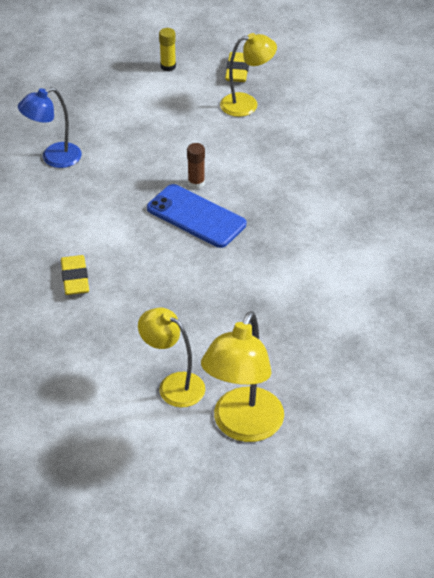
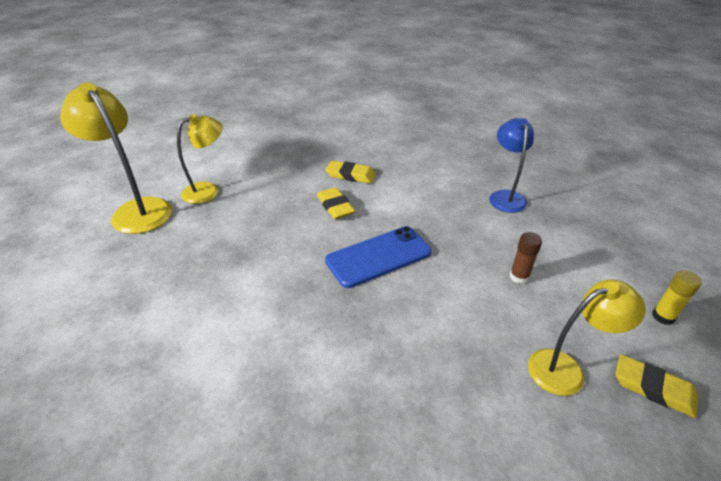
camera: 115 degrees right, 5 degrees down
brown glue stick [187,143,205,189] -> brown glue stick moved to [510,232,542,284]
yellow lamp [220,33,277,117] -> yellow lamp turned 120 degrees counterclockwise [528,280,646,396]
none -> yellow eraser [317,187,355,219]

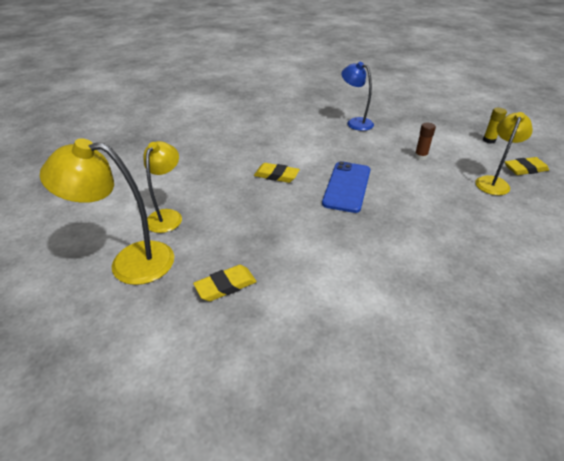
camera: 45 degrees left, 0 degrees up
yellow eraser [326,161,376,183] -> yellow eraser moved to [193,265,257,301]

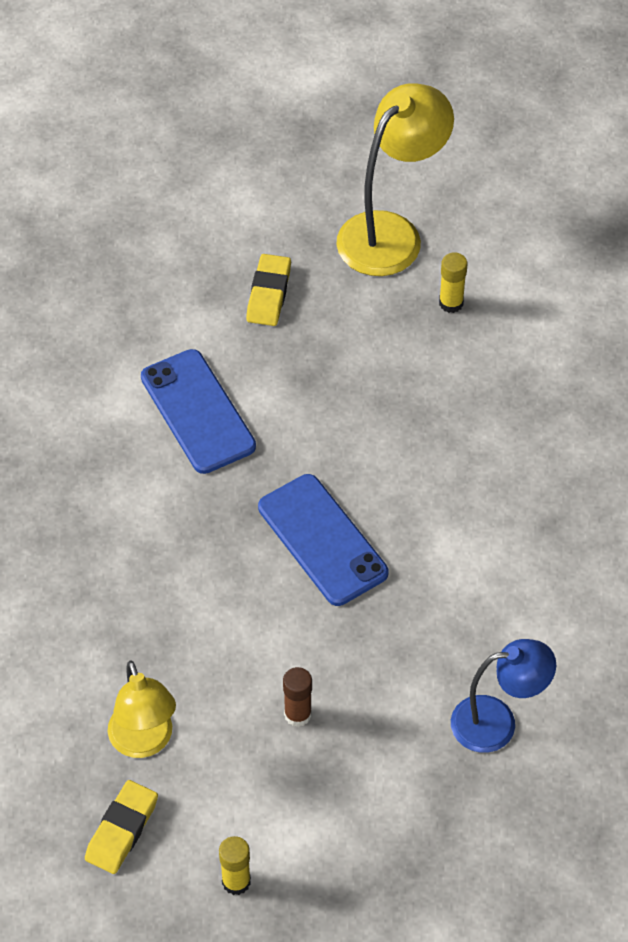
camera: 130 degrees right, 15 degrees up
yellow lamp [144,141,182,233] -> yellow glue stick [439,252,468,313]
yellow eraser [254,163,300,183] -> none
none -> blue phone [141,349,256,474]

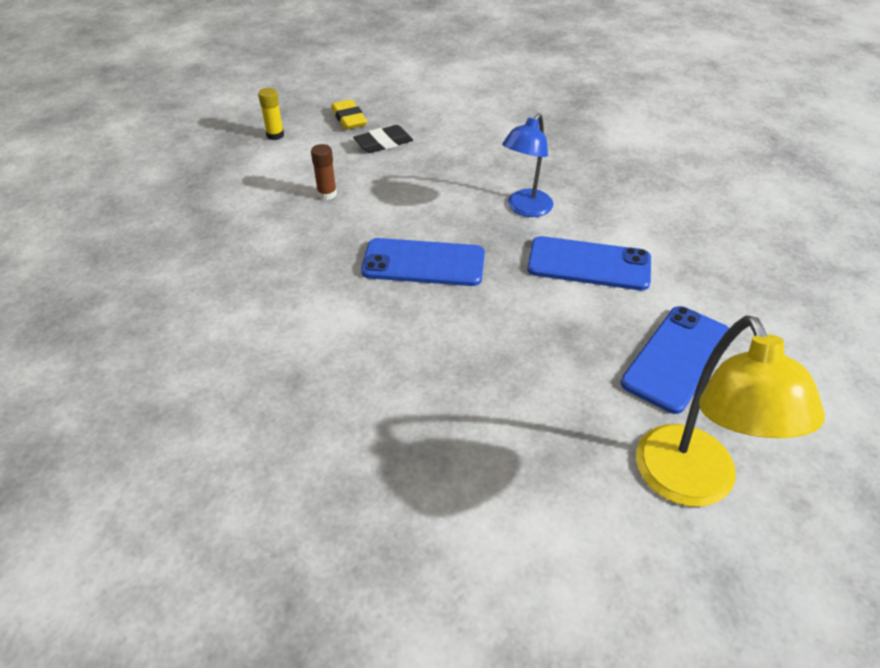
camera: 130 degrees right, 10 degrees down
yellow lamp [108,661,176,758] -> black eraser [353,125,413,153]
yellow eraser [246,254,291,326] -> blue phone [621,306,730,414]
yellow glue stick [439,252,468,313] -> none
blue lamp [451,639,556,753] -> blue lamp moved to [502,113,554,217]

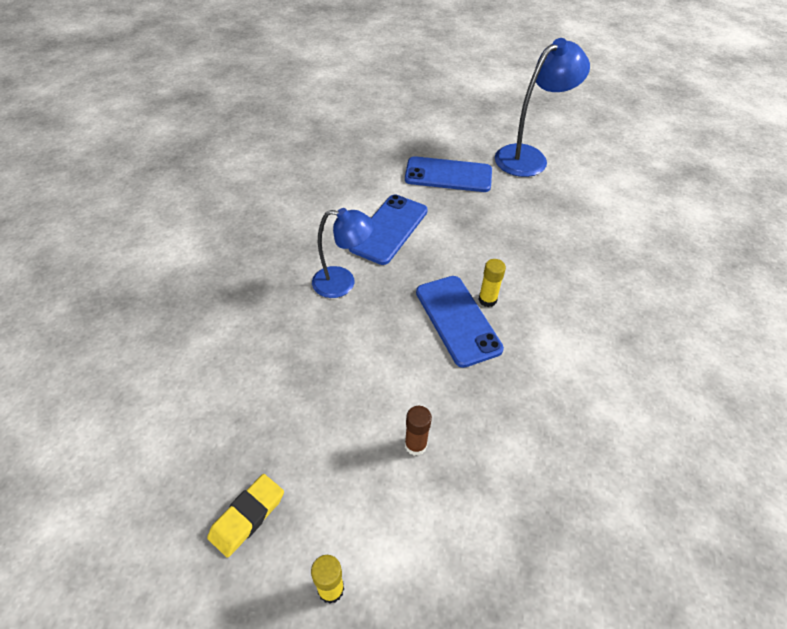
camera: 120 degrees left, 5 degrees up
black eraser [353,125,413,153] -> none
blue phone [527,236,651,290] -> blue phone turned 45 degrees clockwise [349,194,428,265]
yellow lamp [636,315,825,507] -> blue lamp [495,38,590,177]
none -> yellow glue stick [478,259,506,307]

